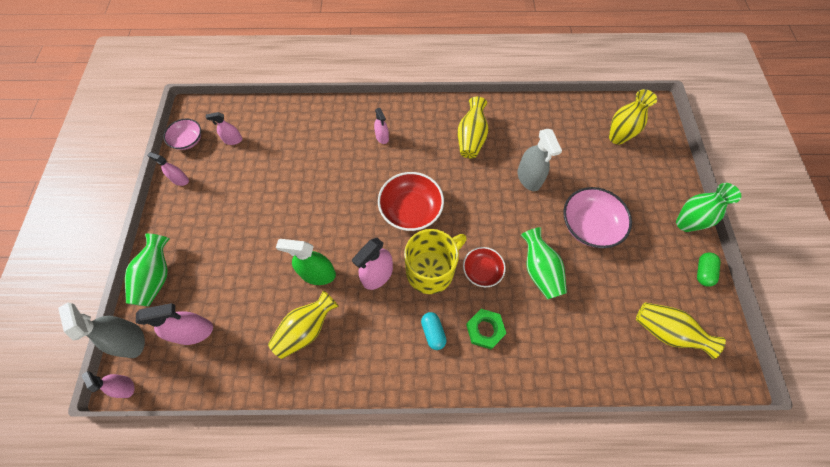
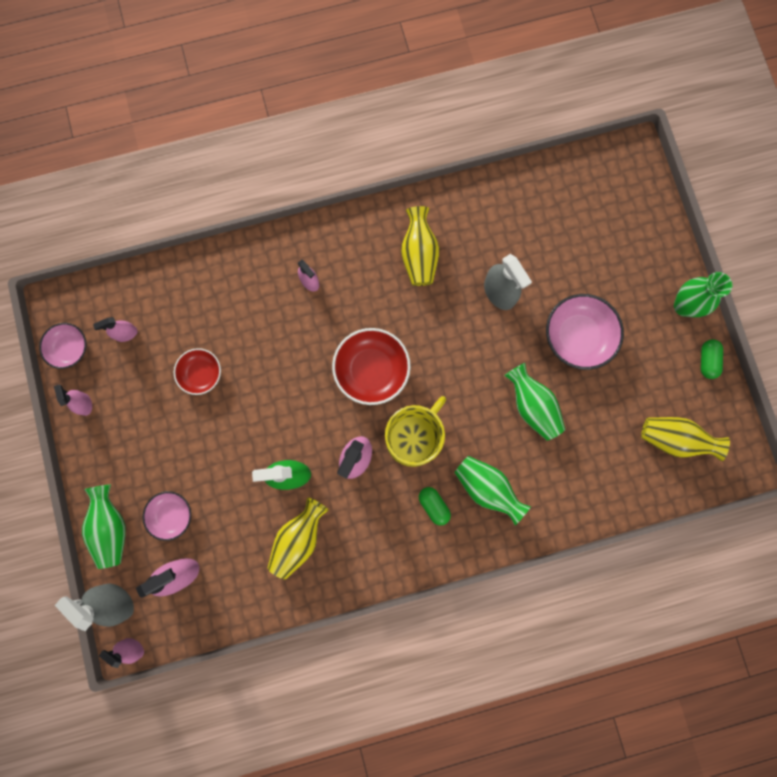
camera: 15 degrees left, 15 degrees up
pink spray bottle [147,152,189,186] -> pink spray bottle turned 60 degrees clockwise [54,385,92,416]
turquoise capsule [421,312,447,350] -> green capsule [419,487,451,526]
red bowl [463,247,506,287] -> red bowl moved to [174,348,221,395]
green nut [466,309,507,349] -> green vase [454,456,531,526]
yellow vase [609,89,657,145] -> none
none -> pink bowl [142,491,191,541]

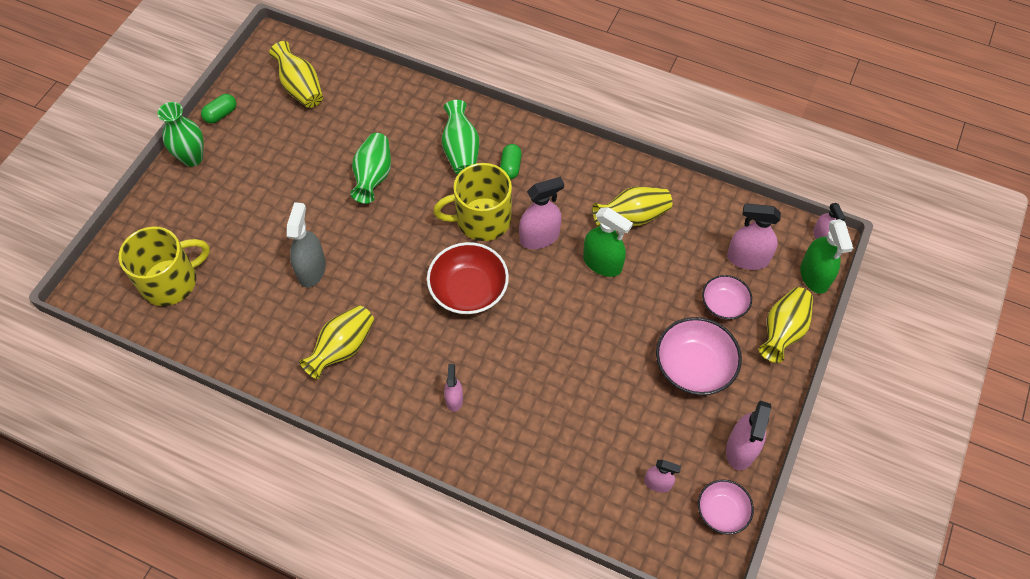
camera: 140 degrees left, 20 degrees down
pink spray bottle [54,385,92,416] -> pink spray bottle [726,401,771,470], size x1.69
grey spray bottle [54,583,134,631] -> green spray bottle [800,219,853,294]
green vase [82,484,126,569] -> yellow vase [759,287,813,363]
red bowl [174,348,221,395] -> none
pink bowl [546,294,624,370] -> pink bowl moved to [656,317,742,395]
none -> yellow mug [119,226,210,306]

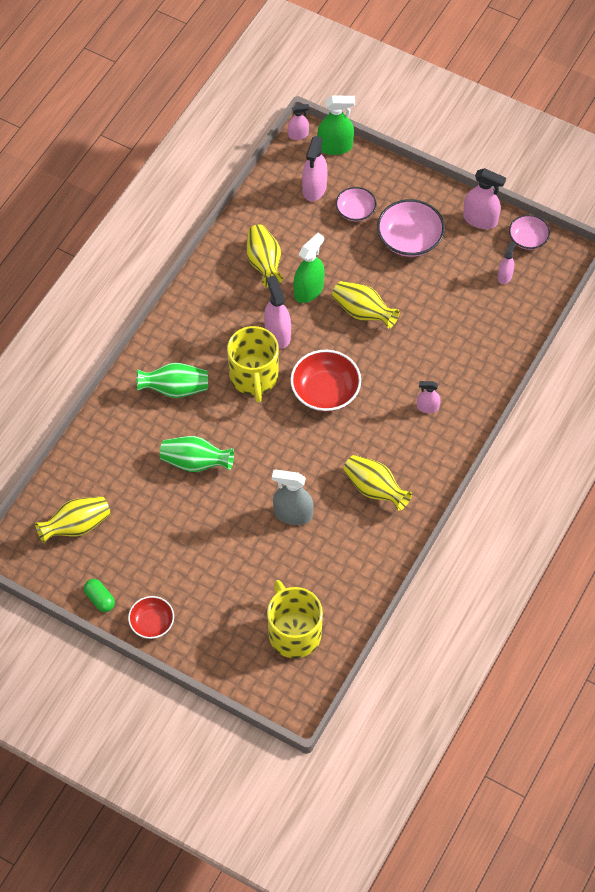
camera: 85 degrees left, 0 degrees up
green vase [158,102,204,167] -> red bowl [128,596,174,639]
green capsule [500,144,522,180] -> none
yellow vase [759,287,813,363] -> yellow vase moved to [332,281,400,329]

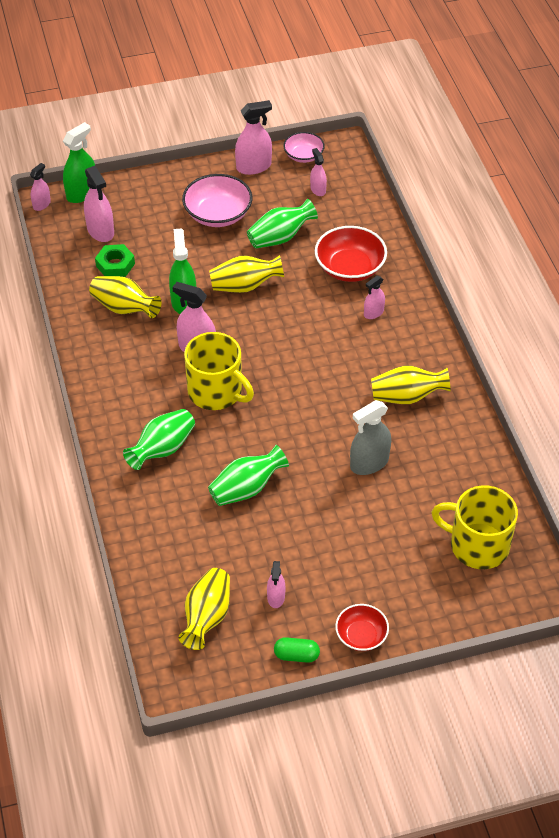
camera: 45 degrees left, 10 degrees down
red bowl [290,350,361,412] -> red bowl moved to [315,226,387,282]
pink bowl [336,187,376,221] -> none
none -> green nut [95,244,135,277]
none -> green vase [247,199,318,249]
none -> pink spray bottle [267,561,285,608]

